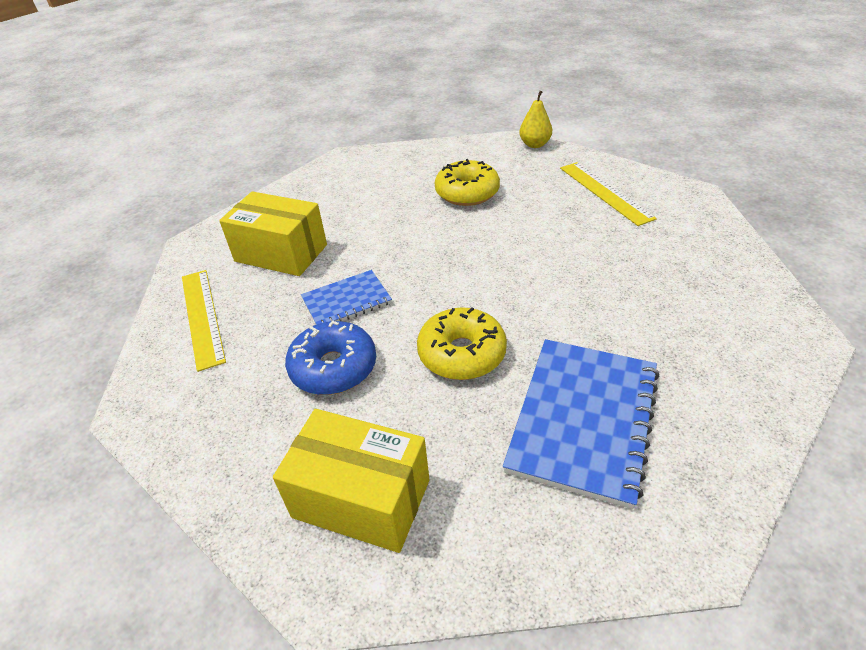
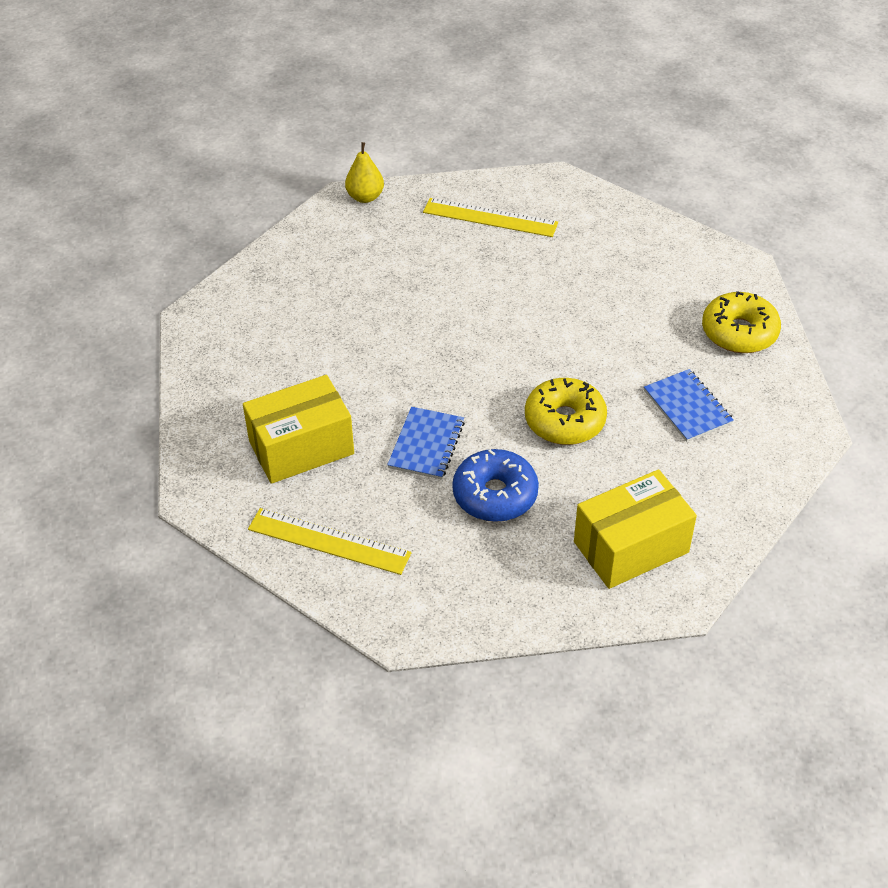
camera: 50 degrees left, 5 degrees up
yellow donut [435,159,500,206] -> yellow donut moved to [702,291,781,353]
blue notebook [503,339,659,509] -> blue notebook [644,369,734,442], size x0.57

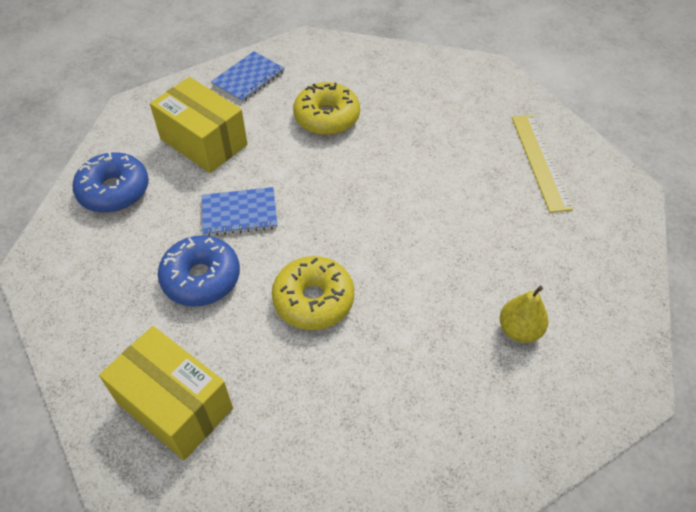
camera: 65 degrees right, 5 degrees up
yellow ruler [248,508,411,575] -> blue donut [73,152,149,213]
yellow pear [345,142,384,203] -> yellow pear moved to [500,286,548,343]
blue notebook [644,369,734,442] -> blue notebook moved to [211,51,284,103]
yellow donut [702,291,781,353] -> yellow donut moved to [293,82,360,135]

